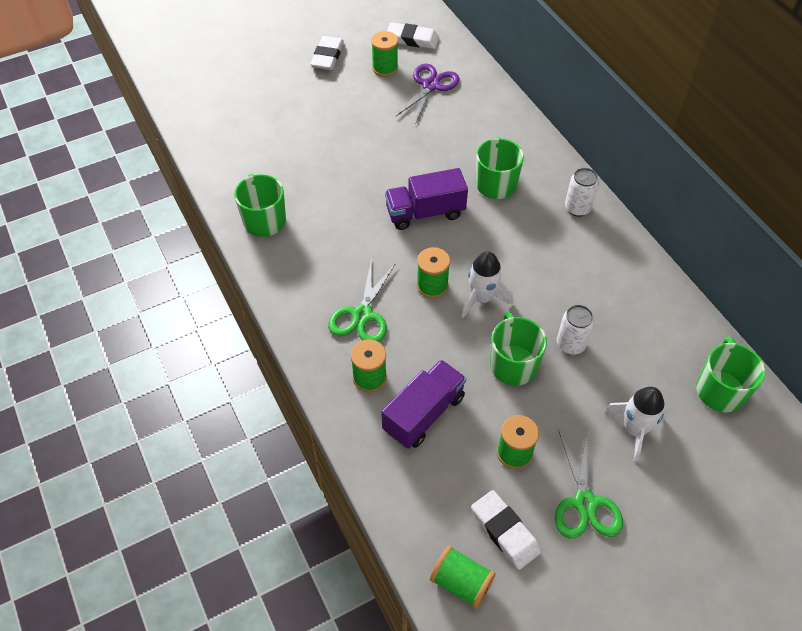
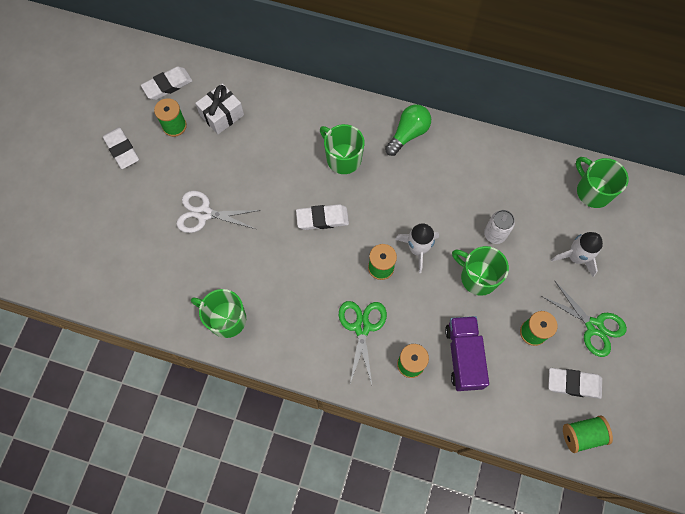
camera: 45 degrees left, 15 degrees up
green scissors [328,258,396,342] -> green scissors turned 150 degrees counterclockwise [339,301,387,384]
purple truck [385,168,468,230] -> white eraser [296,204,349,230]
purple scissors [395,64,460,125] -> white gift [195,84,244,134]
white can [565,168,599,217] -> green light bulb [385,105,431,156]
none -> white scissors [176,191,260,233]

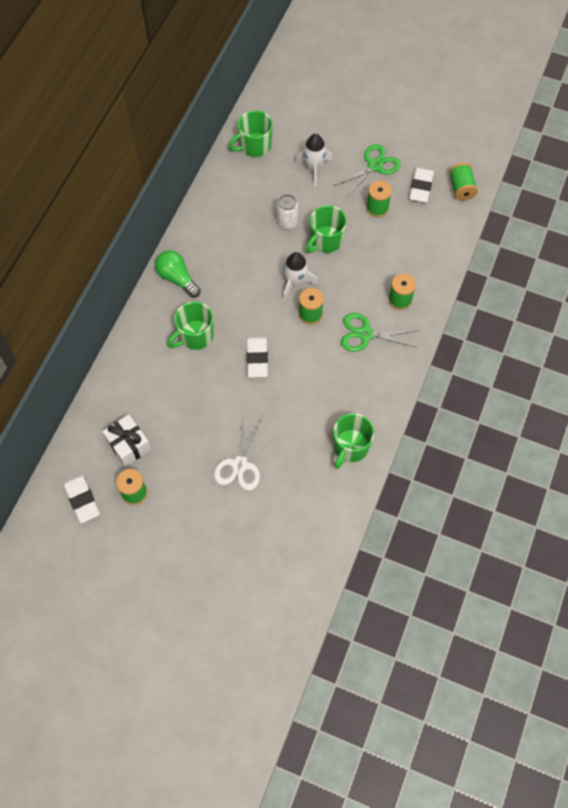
camera: 85 degrees left, 5 degrees down
white eraser [103,127,139,169] -> none
purple truck [445,316,489,391] -> none

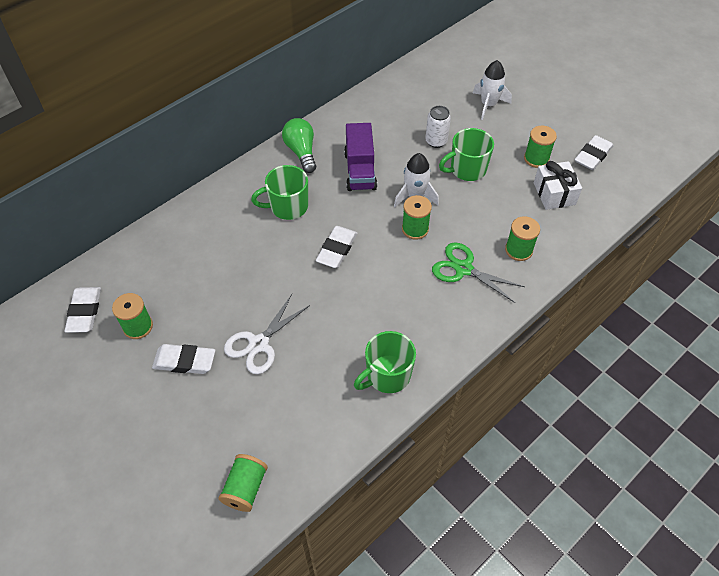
camera: 25 degrees right, 10 degrees down
white gift [102,414,151,467] -> white gift moved to [534,161,582,210]
green mug [228,110,273,157] -> none
green scissors [334,144,401,197] -> none
green spool [449,162,478,201] -> green spool moved to [218,454,268,512]
none -> white eraser [152,344,215,374]
none -> purple truck [344,123,377,191]

